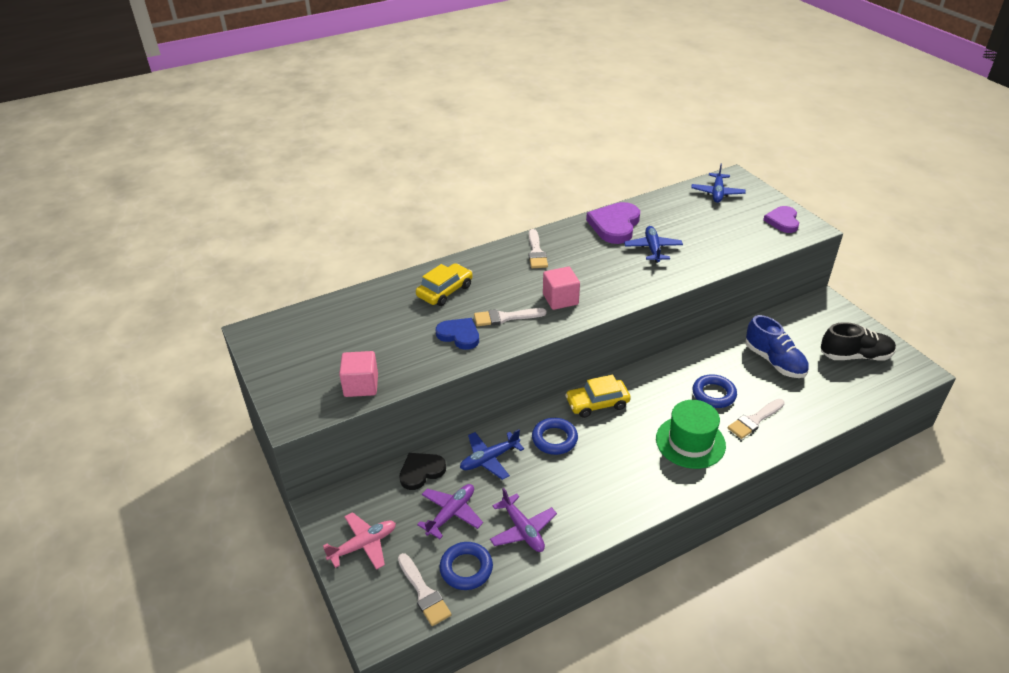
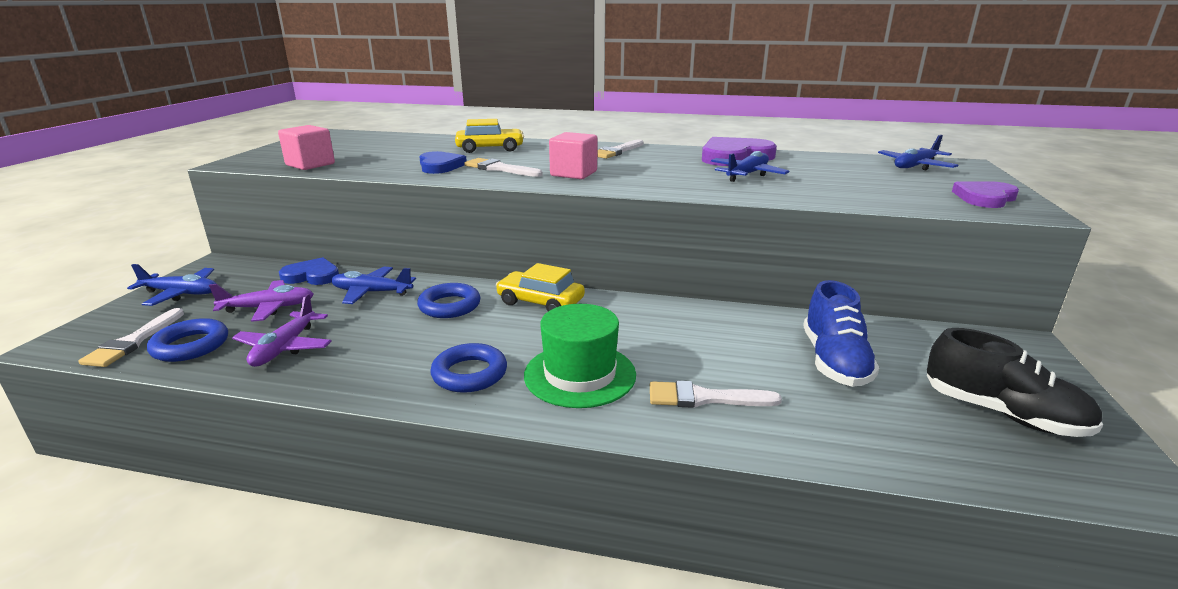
camera: 40 degrees right, 15 degrees down
pink plane [323,512,396,570] -> blue plane [127,264,217,306]
black heart [399,453,446,490] -> blue heart [279,257,339,285]
blue ring [693,374,737,408] -> blue ring moved to [430,343,507,393]

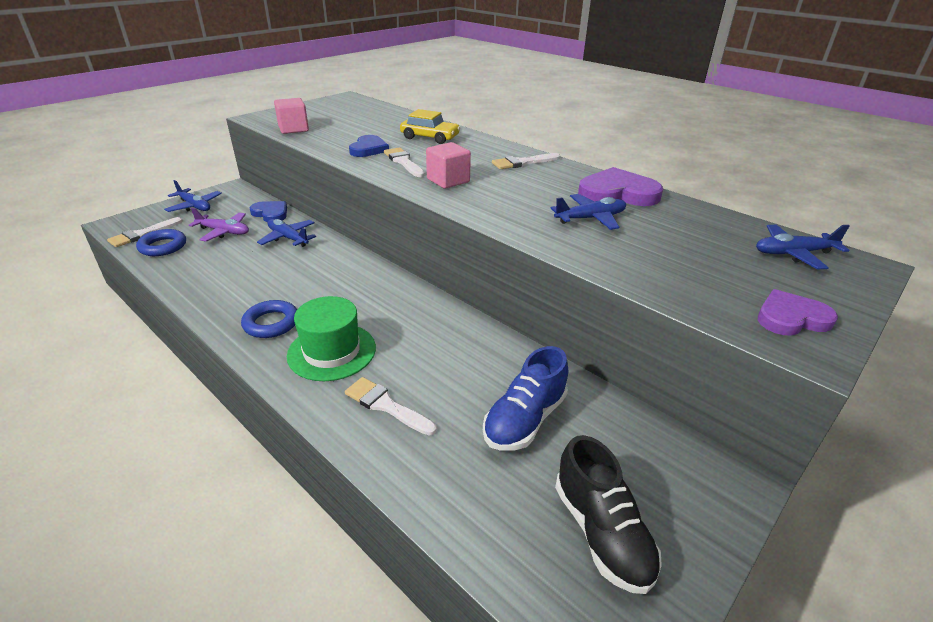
camera: 30 degrees right, 10 degrees up
purple plane [232,294,332,367] -> none
blue ring [417,283,480,318] -> none
yellow car [496,263,585,311] -> none

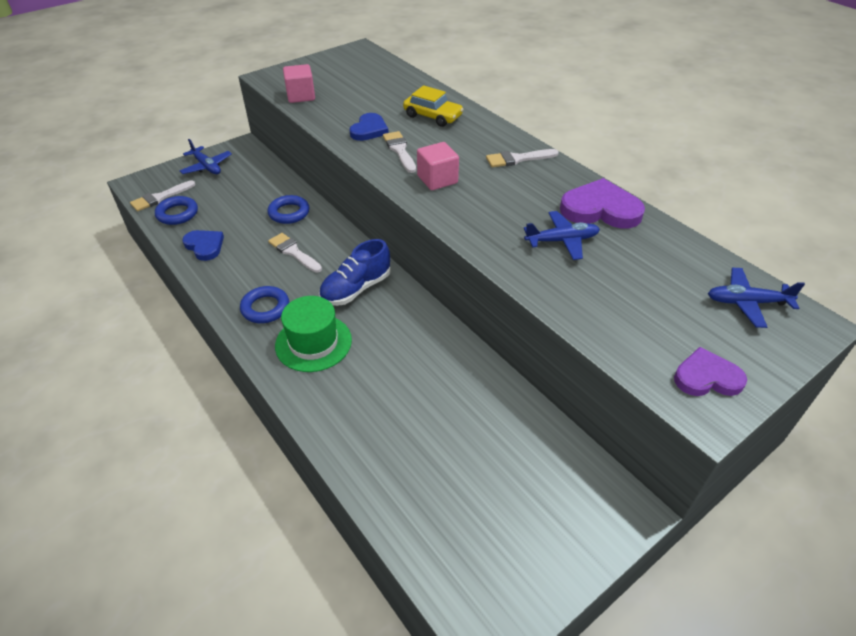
camera: 10 degrees right, 10 degrees up
purple plane [189,208,249,242] -> none
blue heart [250,201,287,222] -> blue heart moved to [182,230,224,261]
blue plane [257,219,316,247] -> blue ring [268,195,309,224]
white brush [345,377,437,436] -> white brush moved to [268,233,322,273]
blue shoe [483,346,568,451] -> blue shoe moved to [319,239,391,306]
black shoe [555,435,662,594] -> none

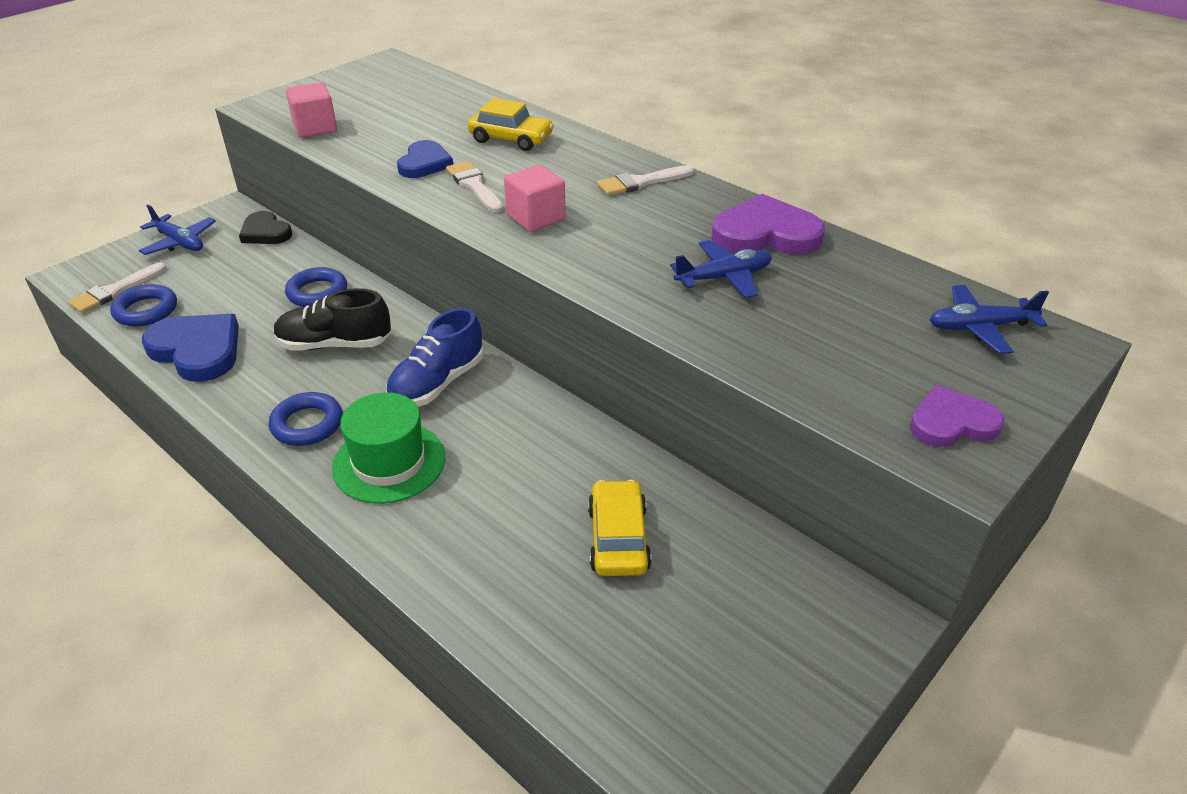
camera: 10 degrees left, 5 degrees down
blue heart [182,230,224,261] -> blue heart [142,314,239,382], size x1.55
white brush [268,233,322,273] -> black shoe [274,288,391,350]
none -> black heart [239,211,292,244]
none -> yellow car [588,480,652,576]

